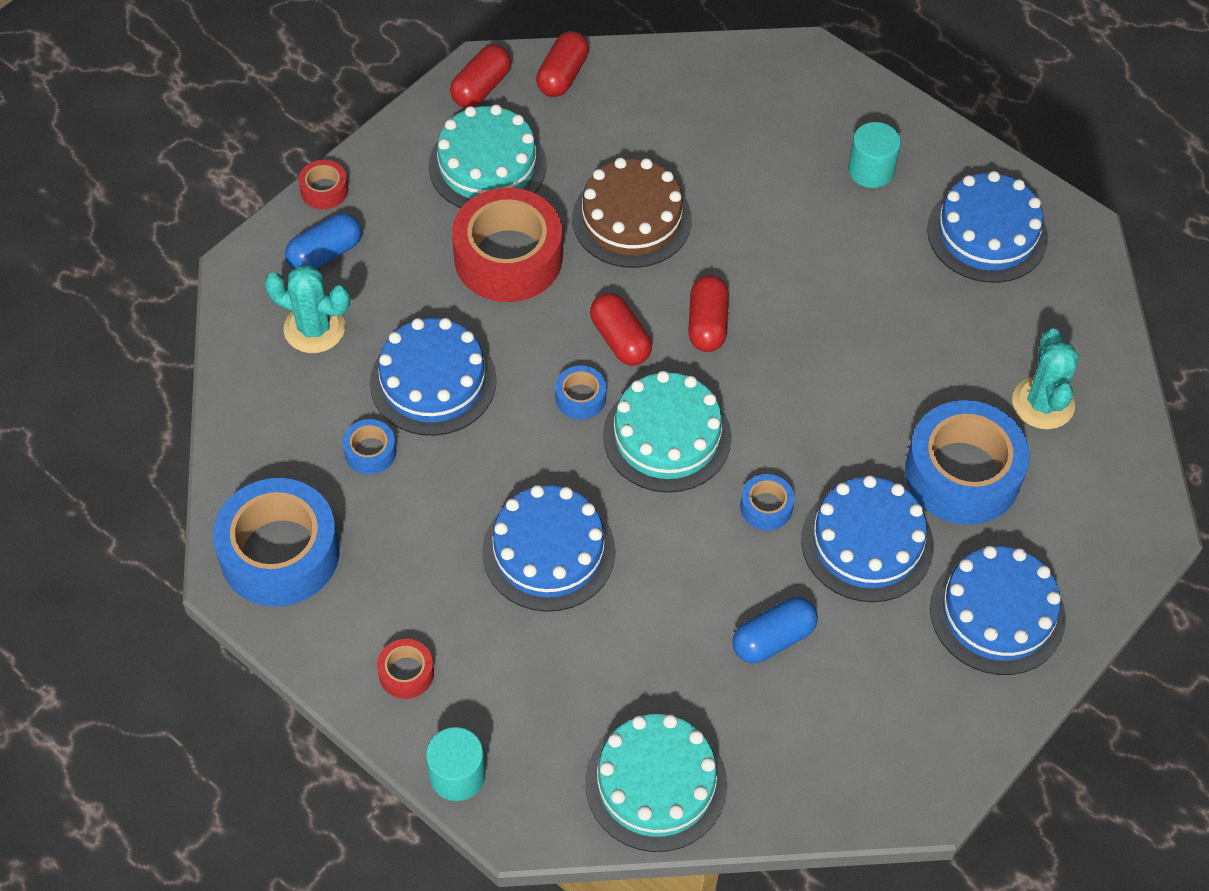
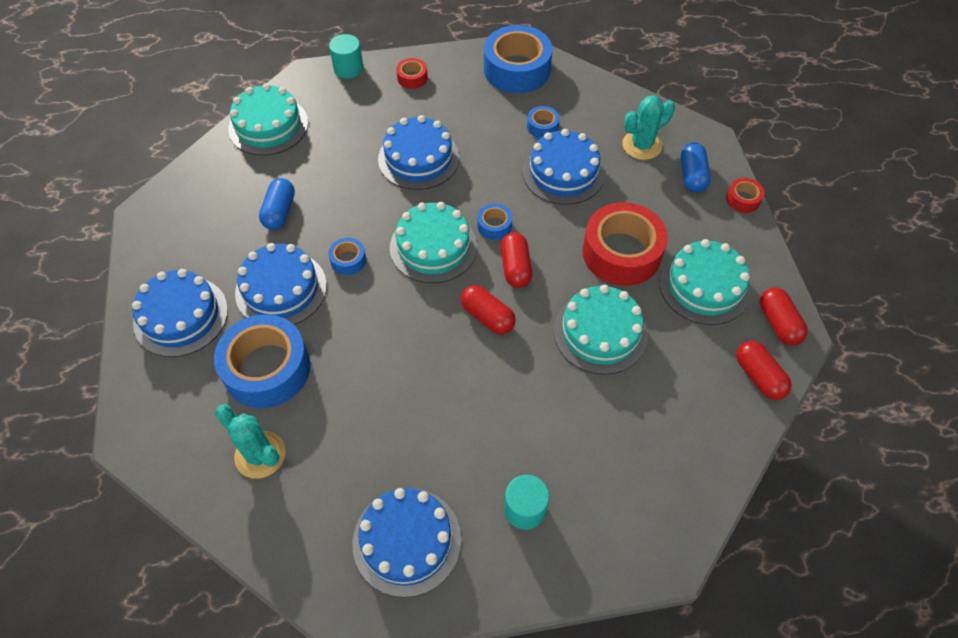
camera: 130 degrees right, 0 degrees up
brown cake [572,158,692,268] -> turquoise cake [554,284,648,375]
red capsule [590,293,652,366] -> red capsule turned 75 degrees clockwise [501,232,533,288]

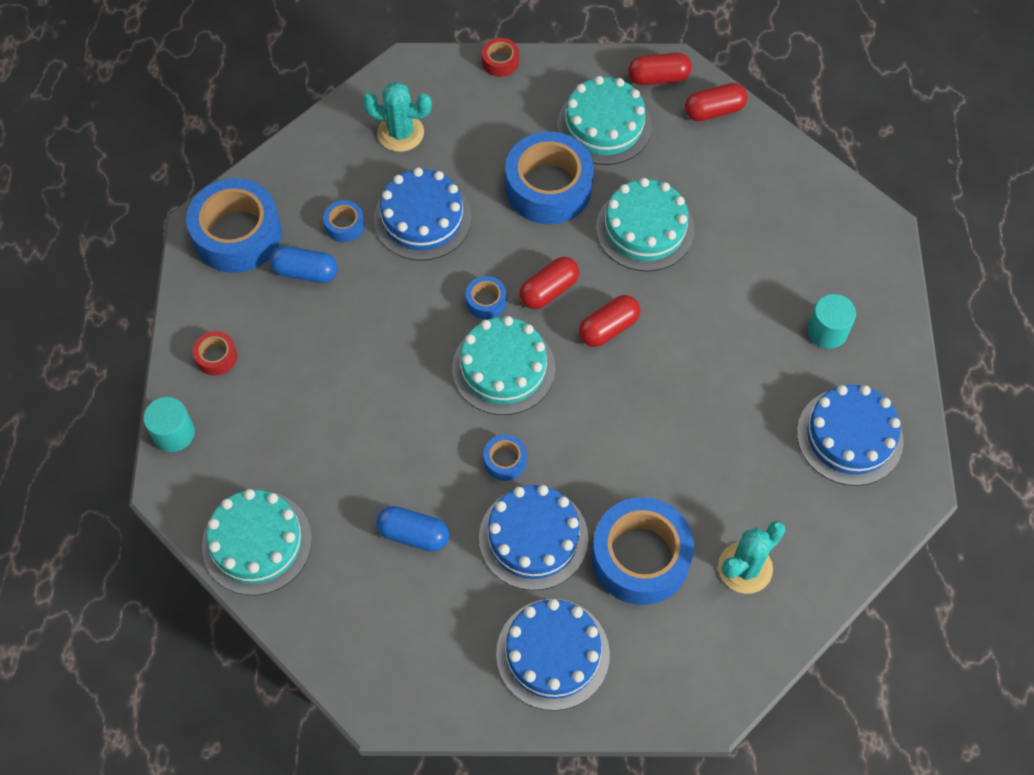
camera: 80 degrees left, 5 degrees up
blue cake [378,115,459,190] -> none
red capsule [501,232,533,288] -> red capsule turned 45 degrees counterclockwise [519,257,579,309]
red tape [582,202,668,286] -> blue tape [506,132,593,224]
turquoise cactus [622,95,675,160] -> turquoise cactus turned 60 degrees counterclockwise [362,82,432,152]
blue capsule [681,142,711,192] -> blue capsule moved to [270,246,338,283]

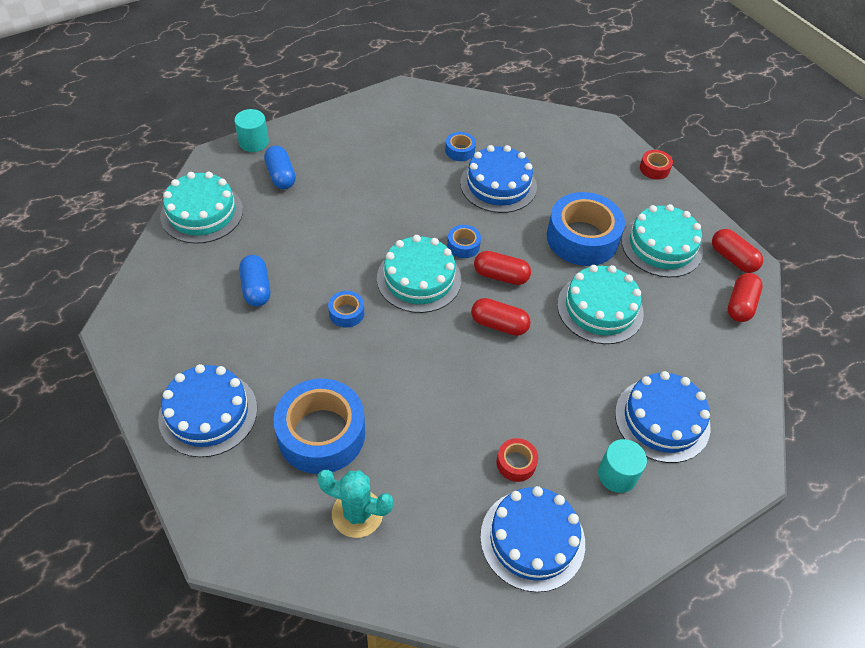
camera: 55 degrees right, 10 degrees down
blue tape [186,178,282,273] -> none
red tape [193,331,237,376] -> red tape moved to [497,438,538,482]
blue capsule [270,246,338,283] -> blue capsule moved to [264,145,296,189]
turquoise cactus [362,82,432,152] -> none
blue cake [479,485,588,591] -> blue cake moved to [615,371,711,463]
red capsule [685,83,748,121] -> red capsule turned 75 degrees clockwise [728,273,763,322]

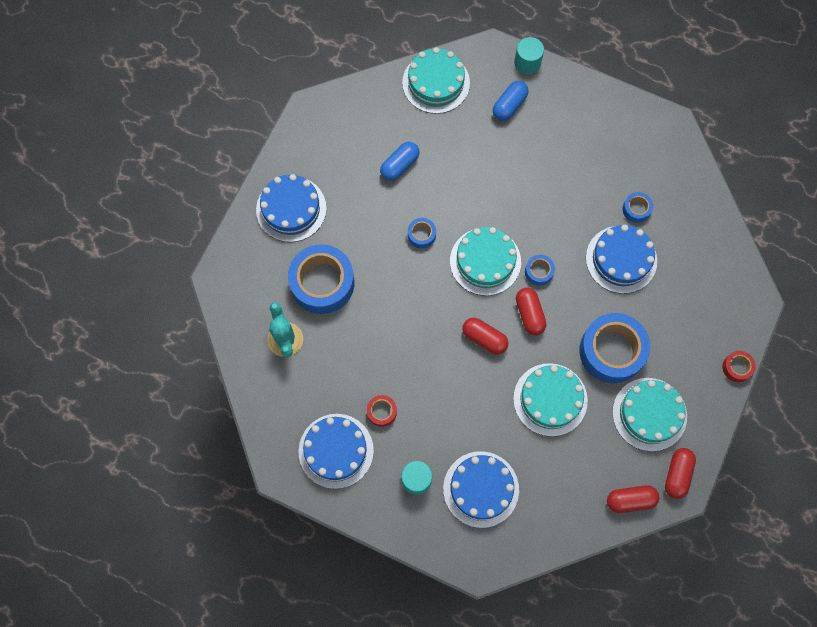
camera: 60 degrees right, 20 degrees up
red capsule [471,298,531,336] -> red capsule turned 45 degrees counterclockwise [462,318,509,355]

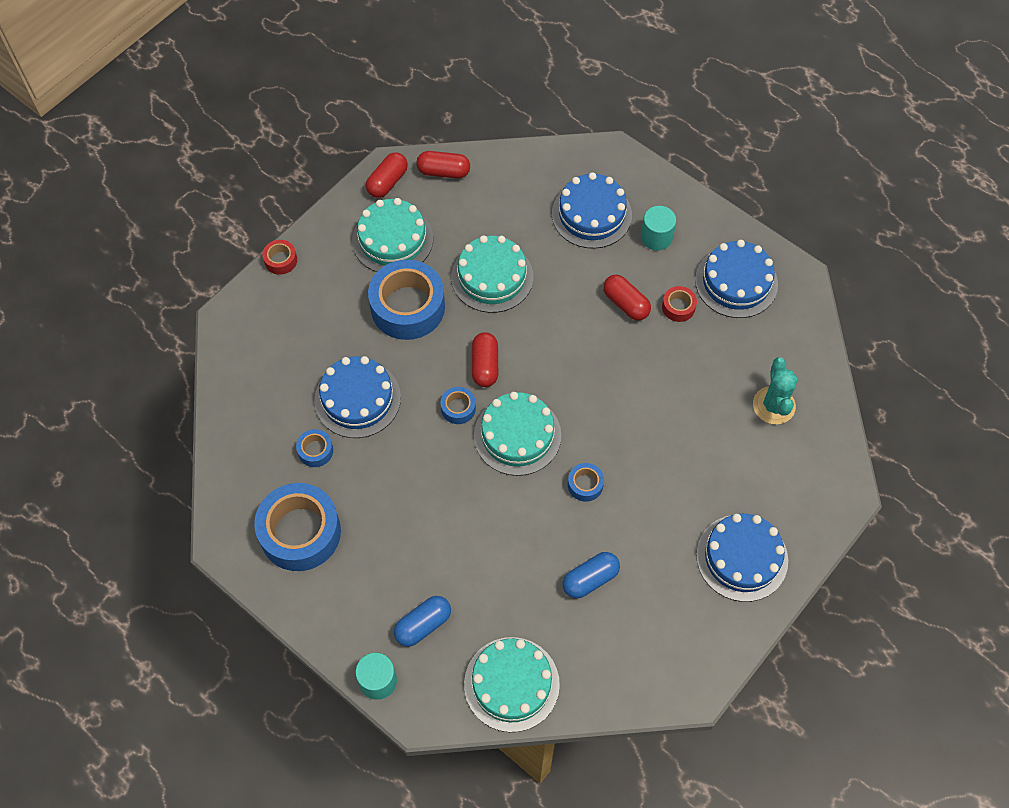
camera: 165 degrees left, 10 degrees down
blue tape [288,245,354,314] -> blue tape moved to [254,483,341,571]
red capsule [462,318,509,355] -> red capsule moved to [603,275,651,320]

